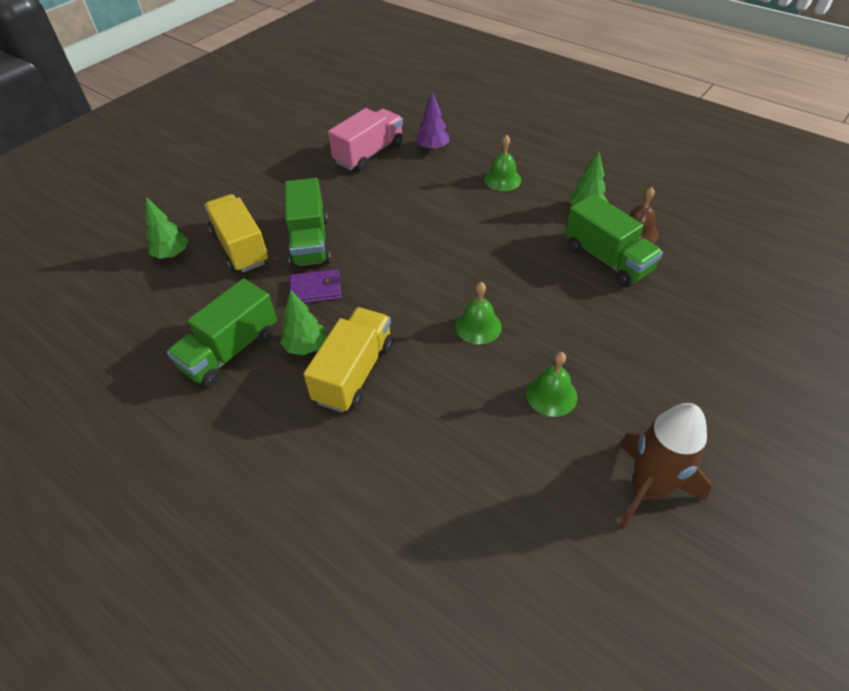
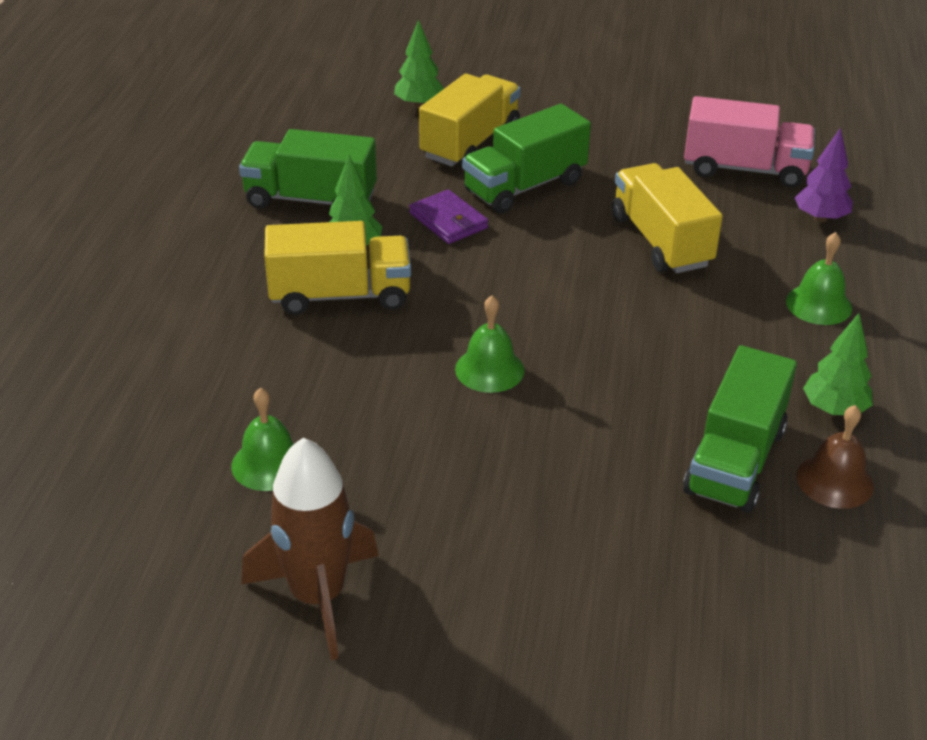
camera: 60 degrees right, 10 degrees down
green bell [526,352,577,417] -> green bell moved to [231,388,295,491]
none -> yellow truck [612,163,723,273]

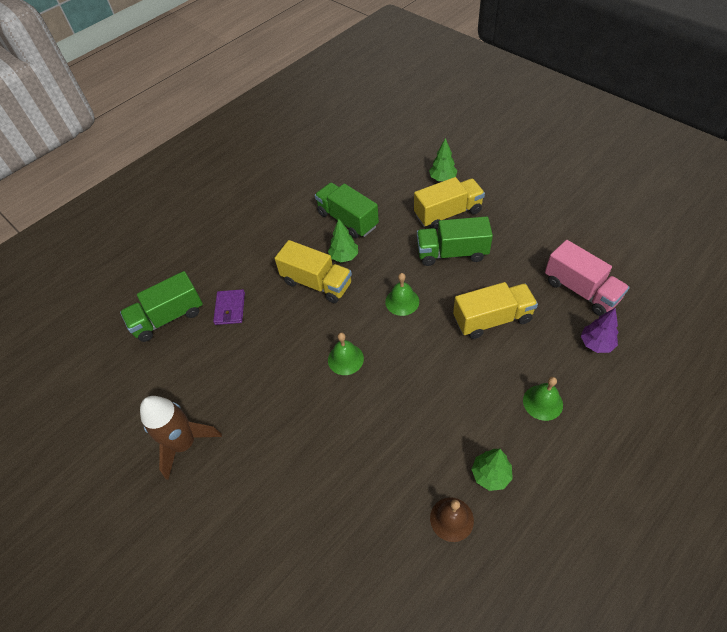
camera: 40 degrees right, 15 degrees up
green bell [231,388,295,491] -> green bell moved to [385,273,419,316]
purple wallet [409,189,488,244] -> purple wallet moved to [213,289,245,325]
yellow truck [612,163,723,273] -> yellow truck turned 60 degrees clockwise [453,282,538,339]
green truck [683,345,797,513] -> green truck moved to [120,271,203,342]

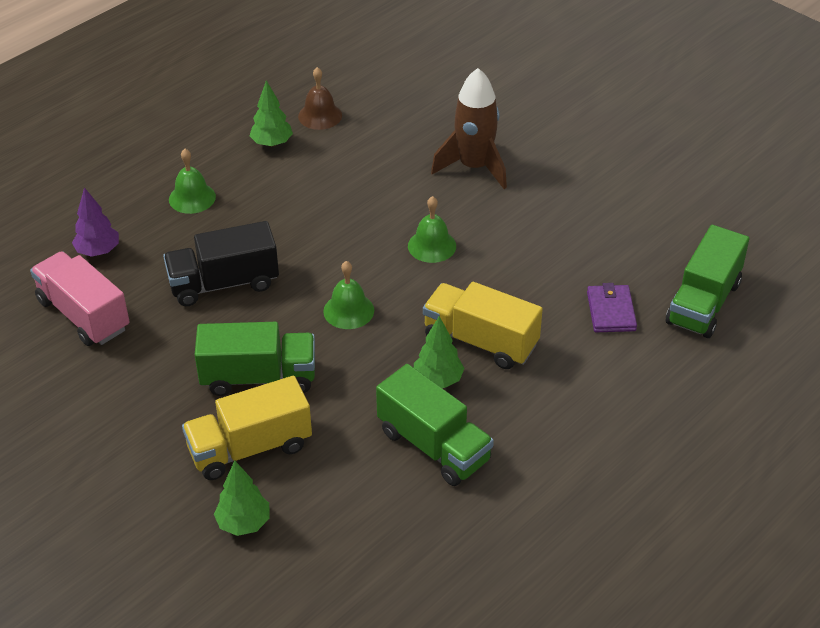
camera: 175 degrees right, 10 degrees down
green truck [120,271,203,342] -> green truck turned 150 degrees clockwise [666,225,749,338]
brown rocket [140,396,222,480] -> brown rocket moved to [431,68,507,189]
yellow truck [453,282,538,339] -> black truck [163,221,279,306]

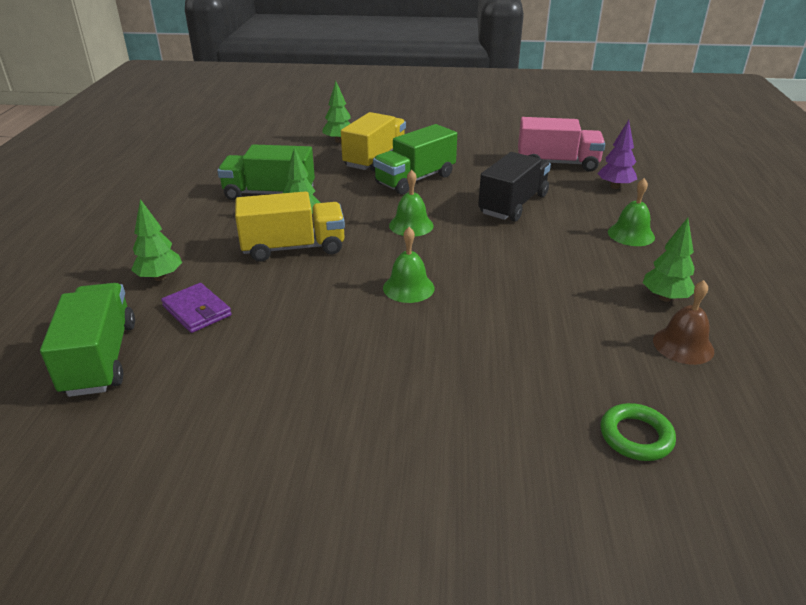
camera: 140 degrees right, 10 degrees down
brown rocket [431,68,507,189] -> none
none -> green tree [131,199,182,281]
none -> green ring [601,403,676,461]

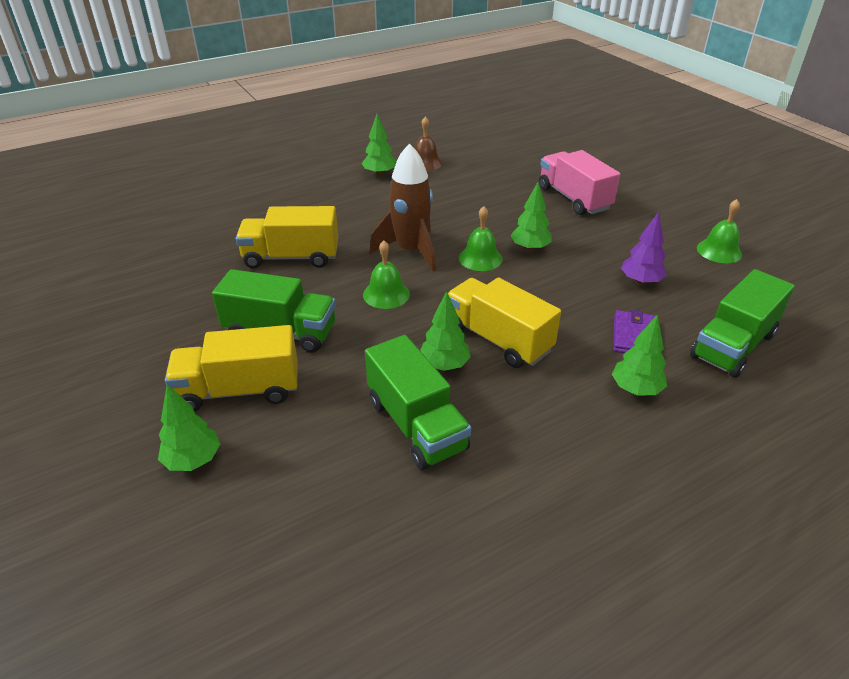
camera: 125 degrees left, 5 degrees up
black truck [478,152,551,221] -> yellow truck [236,206,338,268]
pink truck [518,117,605,172] -> pink truck moved to [539,150,620,215]
purple tree [597,120,637,189] -> purple tree moved to [621,212,667,285]
green ring [601,403,676,461] -> none
green bell [608,178,655,246] -> green bell moved to [697,199,742,263]
none -> brown rocket [370,143,436,271]
none -> green tree [510,181,552,251]

